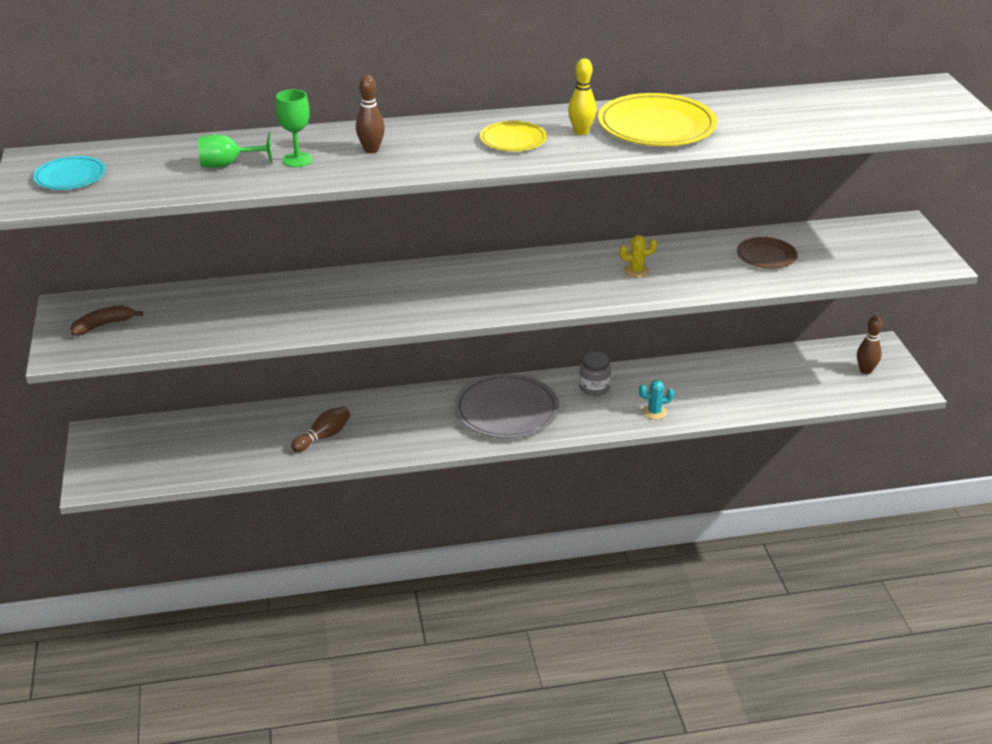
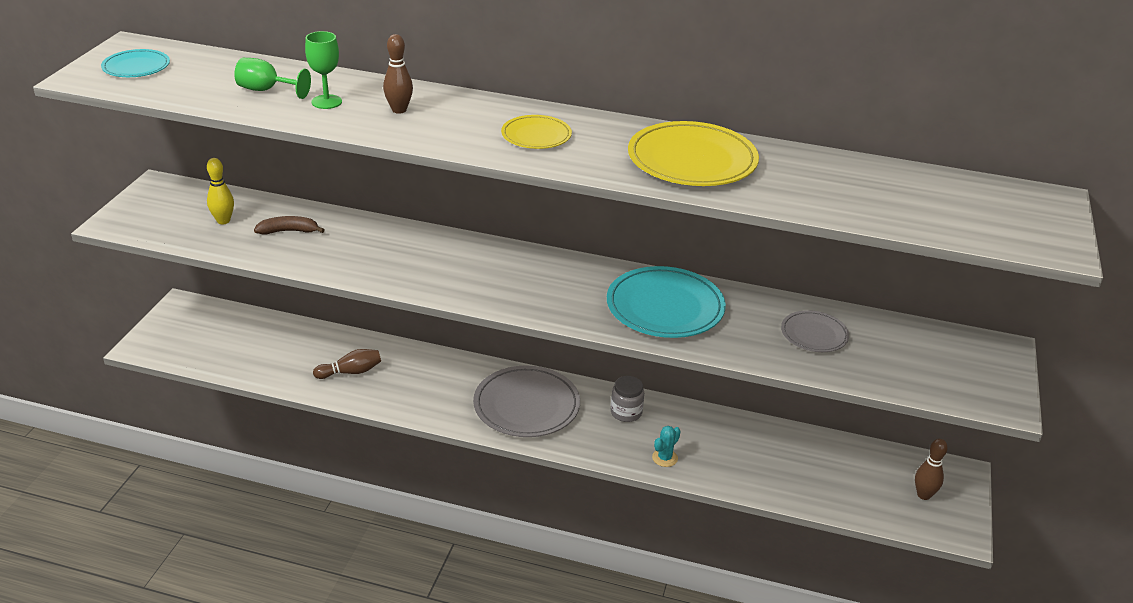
camera: 25 degrees right, 0 degrees up
brown banana [70,306,143,336] -> brown banana moved to [254,216,324,234]
yellow bowling pin [568,59,597,135] -> yellow bowling pin moved to [207,158,234,224]
yellow cactus [619,235,657,277] -> turquoise plate [607,266,726,338]
turquoise cactus [639,380,674,419] -> turquoise cactus turned 75 degrees counterclockwise [652,426,681,467]
brown plate [737,237,798,269] -> grey plate [781,310,849,352]

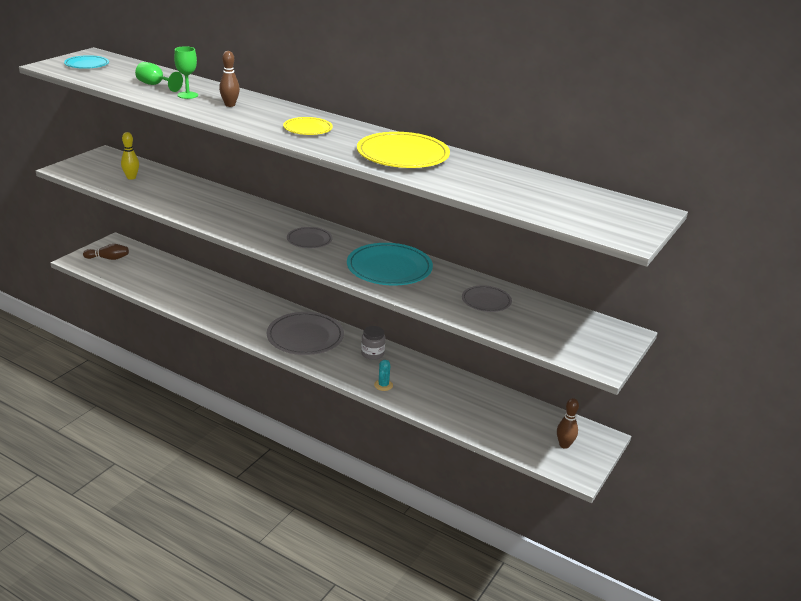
camera: 15 degrees right, 5 degrees down
brown banana [254,216,324,234] -> none
brown bowling pin [313,349,381,379] -> brown bowling pin moved to [83,244,129,260]
turquoise cactus [652,426,681,467] -> turquoise cactus turned 45 degrees counterclockwise [374,360,393,391]
none -> grey plate [287,227,332,248]

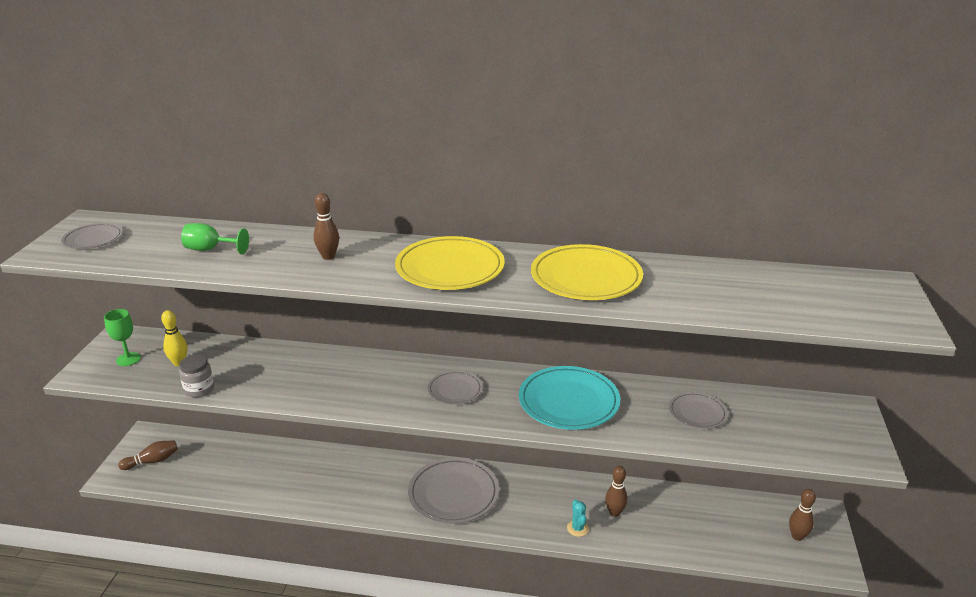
camera: 20 degrees left, 0 degrees up
turquoise plate [64,55,109,69] -> grey plate [61,223,123,249]
green goblet [174,46,198,99] -> green goblet moved to [104,309,141,366]
yellow plate [283,117,333,135] -> yellow plate [395,236,505,290], size x1.80
grey jar [361,326,385,360] -> grey jar moved to [179,355,214,398]
none -> brown bowling pin [605,466,628,517]

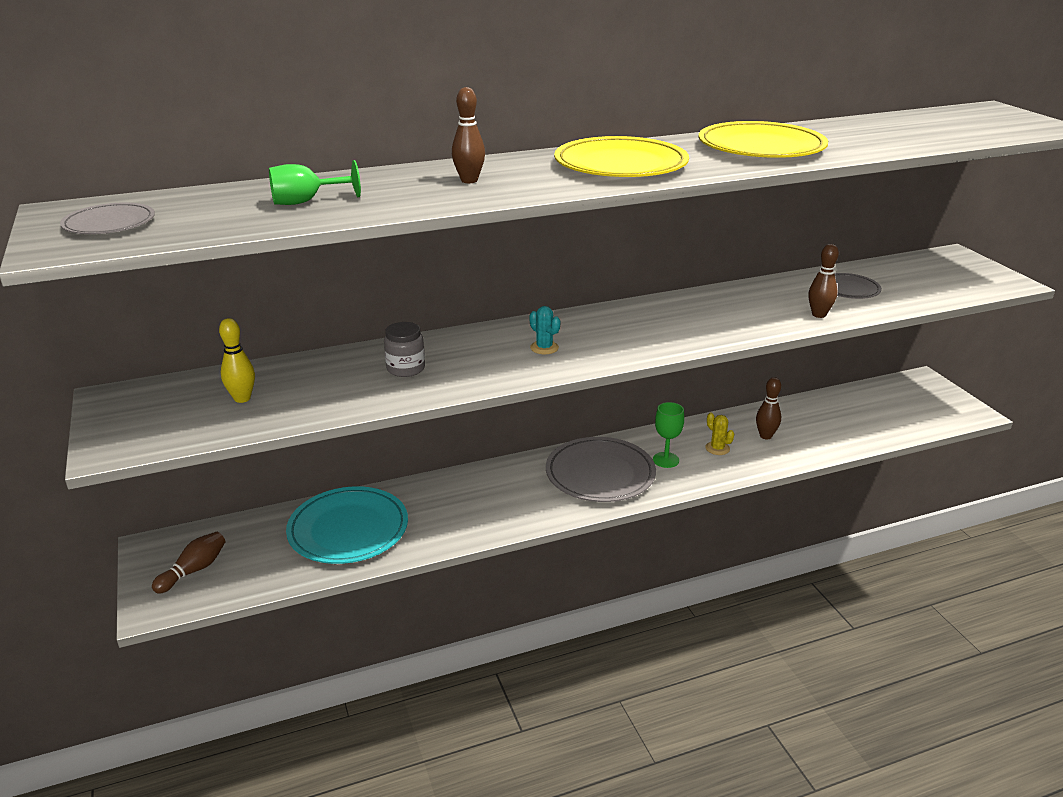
camera: 30 degrees left, 0 degrees up
green goblet [104,309,141,366] -> green goblet moved to [653,402,684,468]
grey jar [179,355,214,398] -> grey jar moved to [384,322,425,377]
grey plate [428,371,483,405] -> none
turquoise plate [519,366,620,430] -> turquoise plate moved to [286,486,408,564]
turquoise cactus [567,499,589,537] -> turquoise cactus moved to [529,306,560,354]
brown bowling pin [789,489,816,541] -> brown bowling pin moved to [808,244,839,318]
none -> yellow cactus [705,413,734,455]

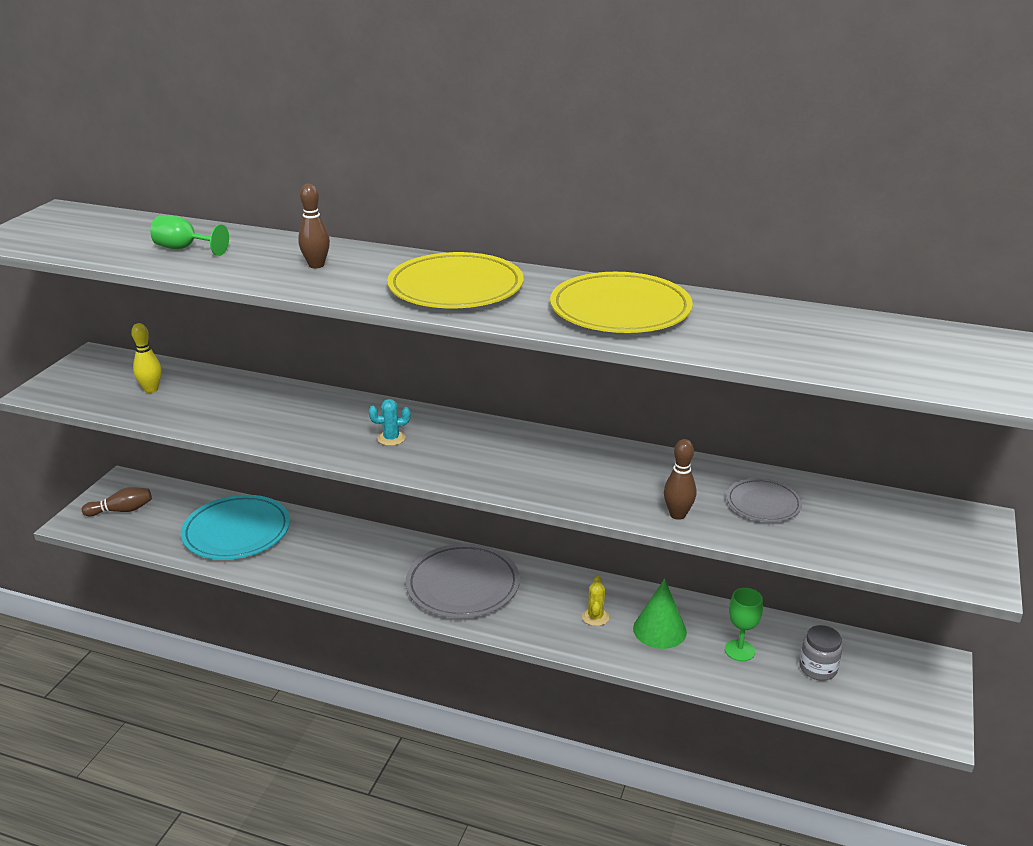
camera: 40 degrees right, 0 degrees up
grey plate [60,202,155,234] -> none
grey jar [384,322,425,377] -> grey jar moved to [800,625,842,680]
turquoise cactus [529,306,560,354] -> turquoise cactus turned 75 degrees clockwise [369,399,411,446]
green goblet [653,402,684,468] -> green goblet moved to [725,588,763,661]
brown bowling pin [756,377,781,439] -> green cone [633,578,687,649]

